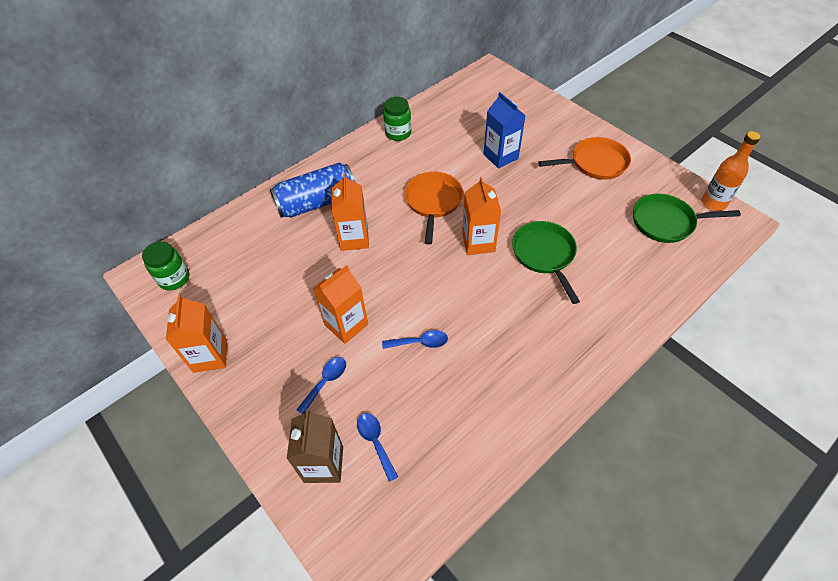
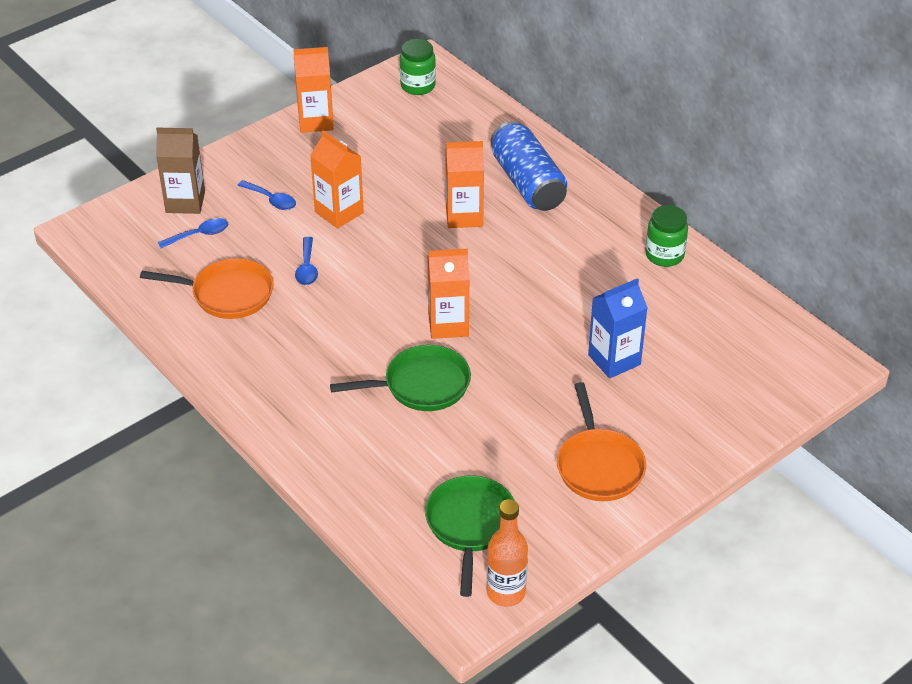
camera: 90 degrees right, 10 degrees down
orange pan [404,172,463,245] -> orange pan moved to [140,258,274,319]

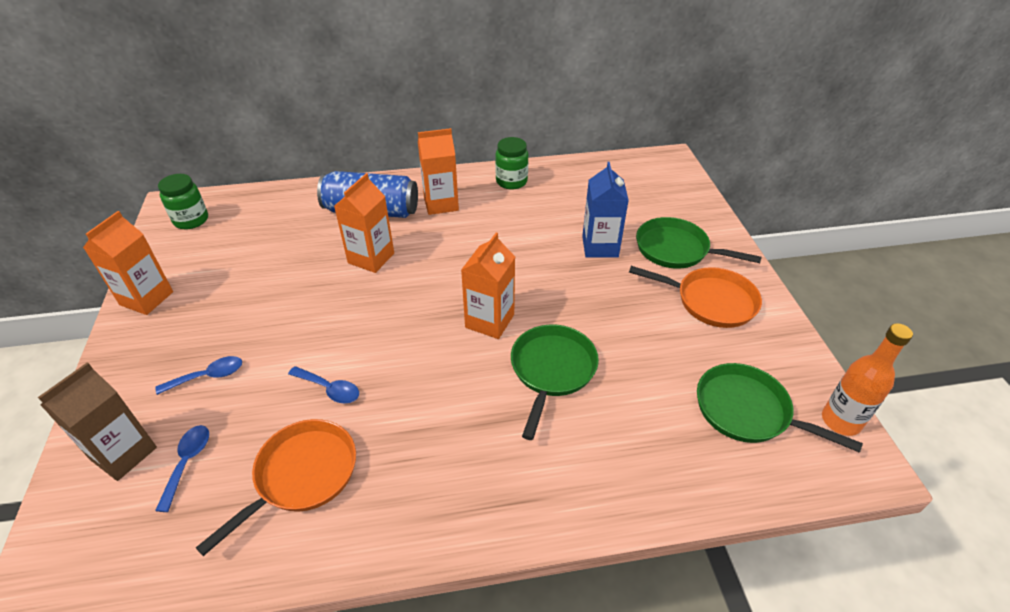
camera: 60 degrees left, 0 degrees up
orange carton [310,130,364,229] -> orange carton moved to [418,128,459,215]
none -> green pan [636,217,762,269]

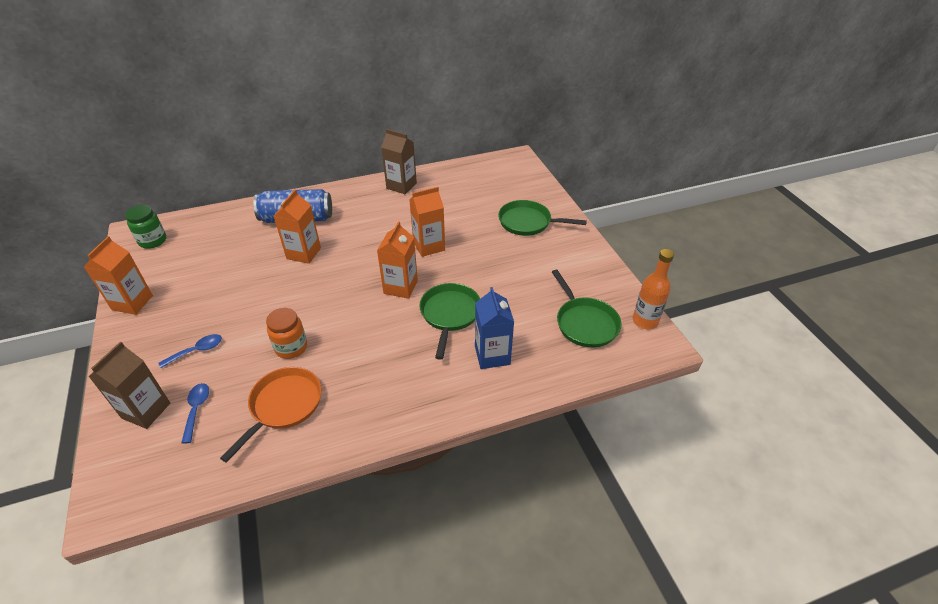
camera: 10 degrees left, 0 degrees up
blue spoon [288,366,359,403] -> orange jar [266,308,307,359]
orange carton [418,128,459,215] -> orange carton moved to [409,187,445,257]
green jar [495,137,528,190] -> brown carton [381,129,417,194]
blue carton [582,162,629,258] -> blue carton moved to [475,287,514,369]
orange pan [629,266,762,328] -> none
green pan [697,363,863,453] -> green pan turned 135 degrees counterclockwise [552,270,622,348]

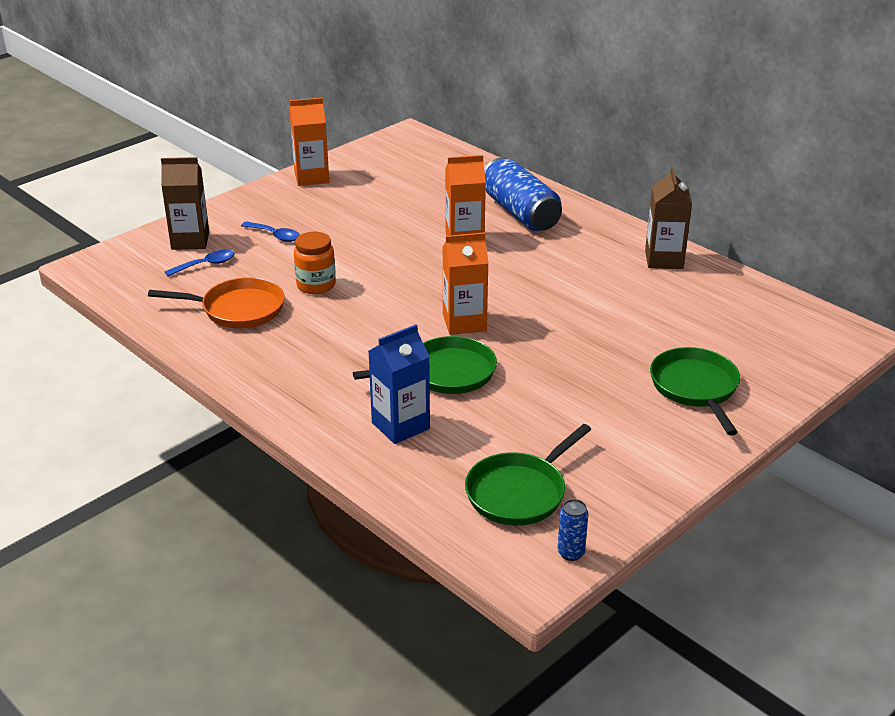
camera: 65 degrees right, 10 degrees down
green jar [125,205,166,249] -> none
orange carton [409,187,445,257] -> none
orange bottle [633,249,674,329] -> blue can [558,499,588,561]

